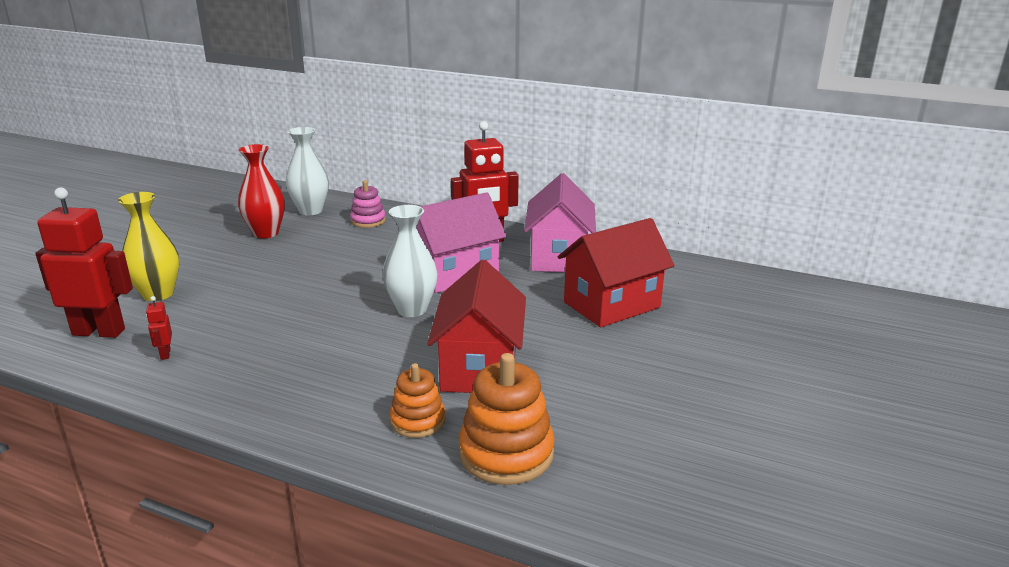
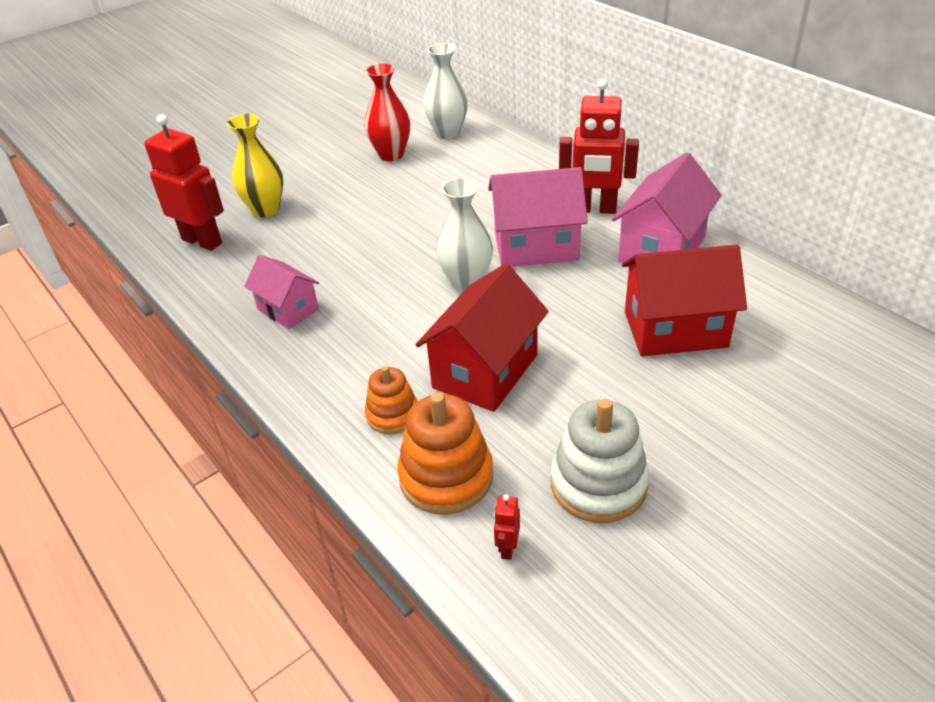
camera: 30 degrees right, 15 degrees up
red robot [146,296,172,360] -> red robot moved to [494,494,520,560]
pink stacking toy [350,180,386,228] -> none
none -> pink house [244,255,319,329]
none -> white stacking toy [551,399,649,523]

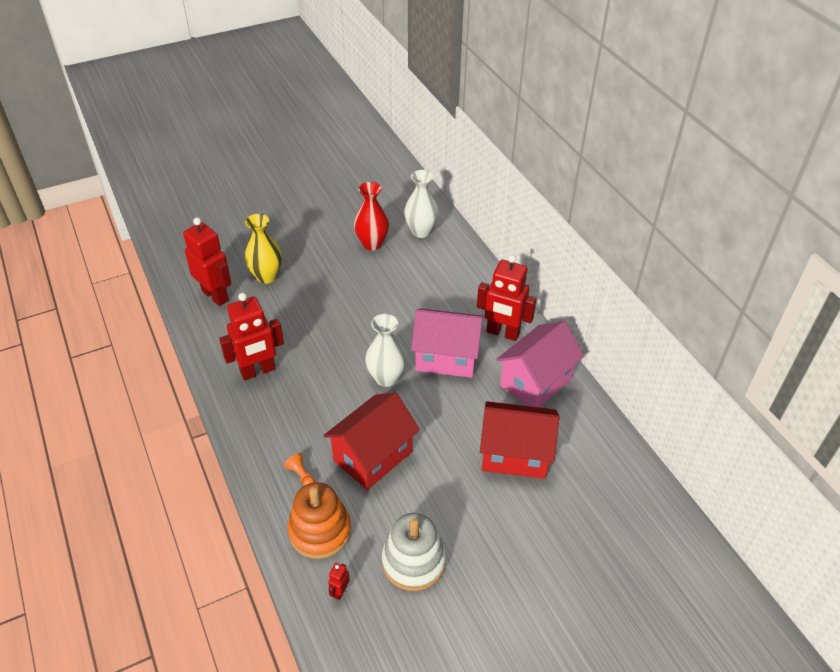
camera: 10 degrees right, 5 degrees up
pink house [244,255,319,329] -> red robot [219,293,284,380]
orange stacking toy [365,366,418,434] -> orange pawn [284,453,315,486]

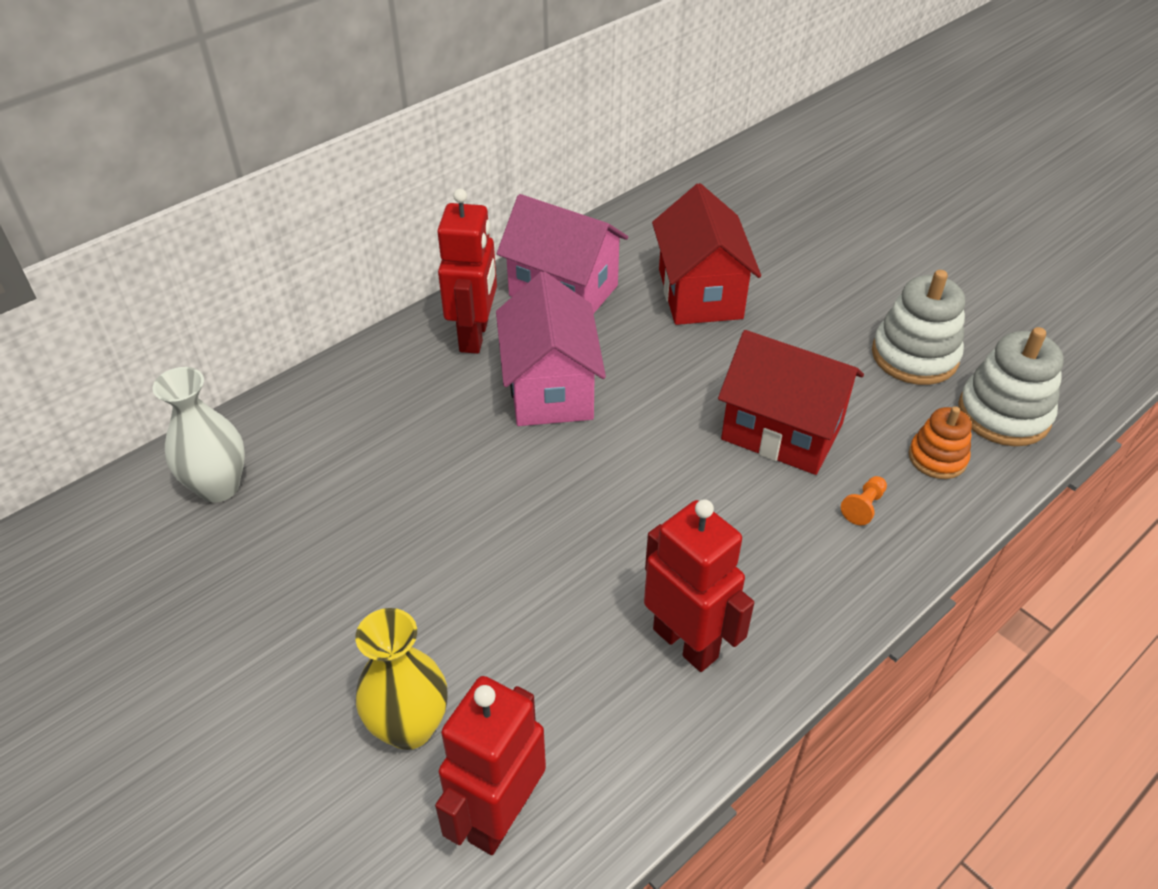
camera: 105 degrees left, 0 degrees up
orange stacking toy [288,482,351,559] -> orange stacking toy [908,406,972,479], size x0.61
red robot [328,563,350,600] -> white stacking toy [958,327,1064,446]
red vase [354,182,389,251] -> none
white vase [365,314,407,387] -> none

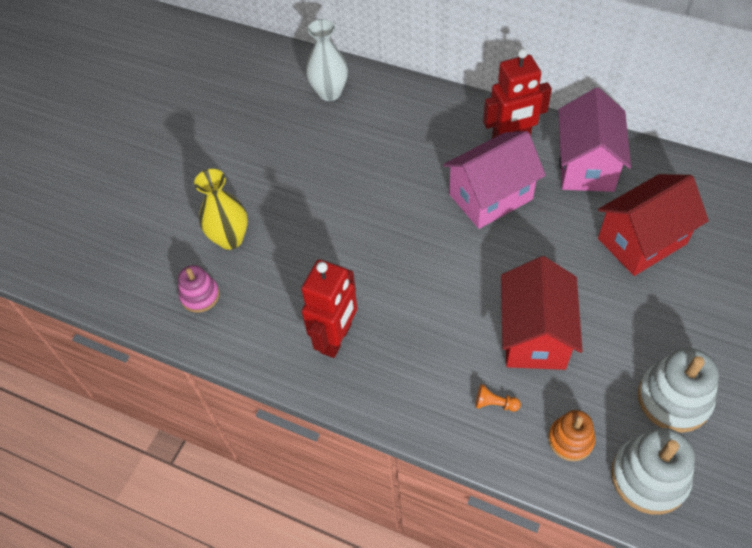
camera: 70 degrees right, 10 degrees up
red robot [435,676,546,855] -> pink stacking toy [178,265,220,313]

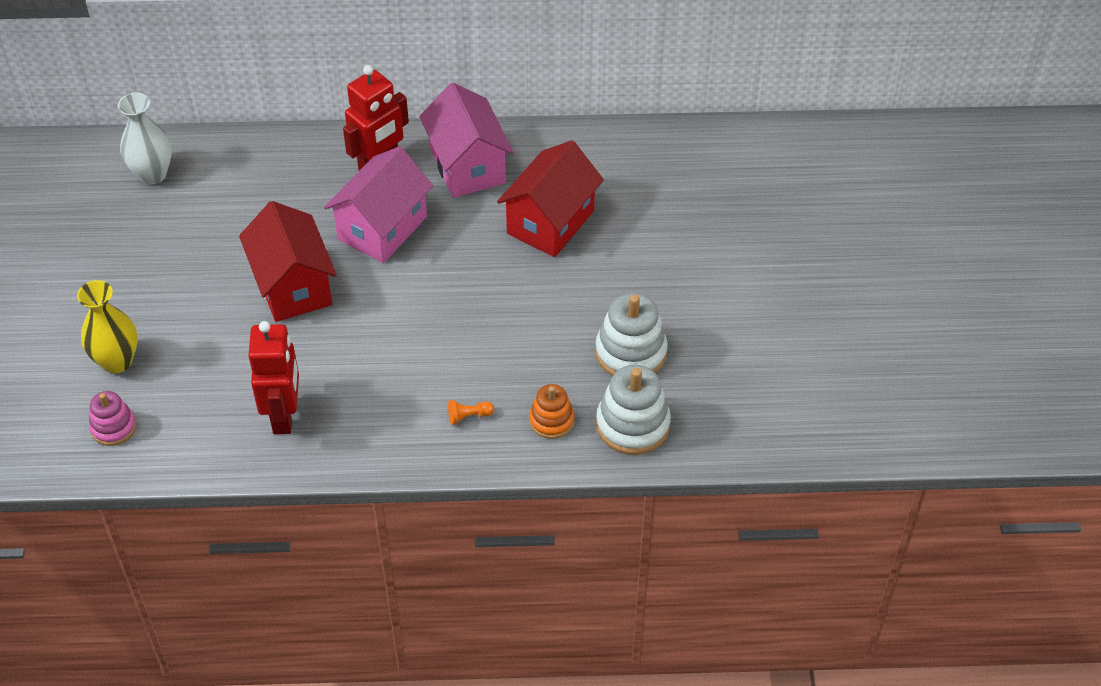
camera: 30 degrees left, 5 degrees down
red house [501,256,583,370] -> red house moved to [239,201,337,322]

